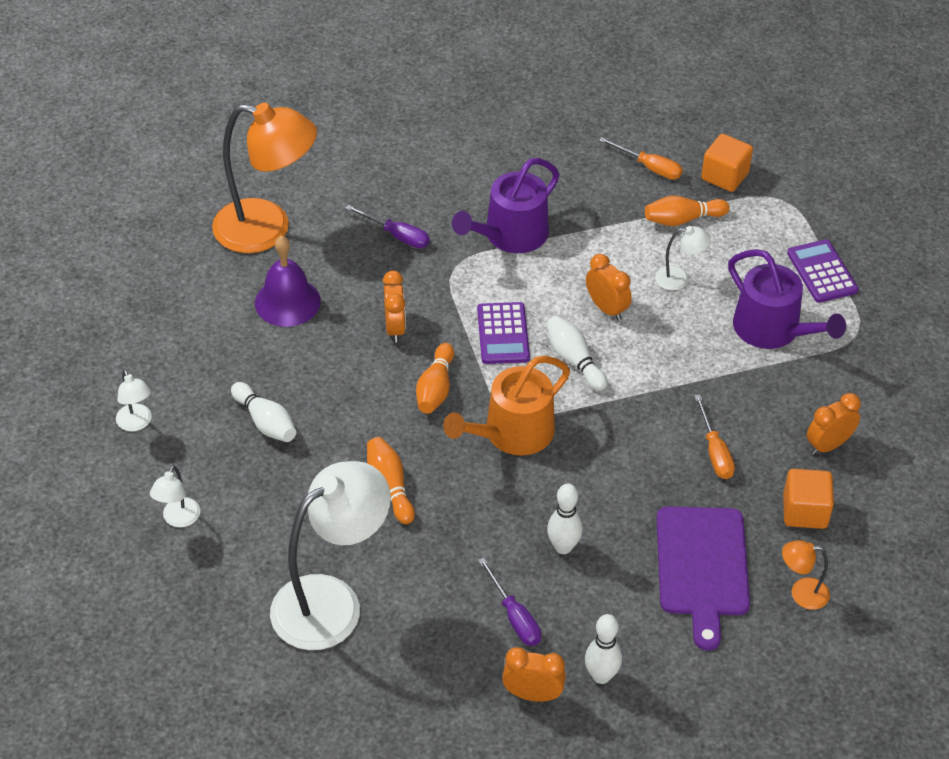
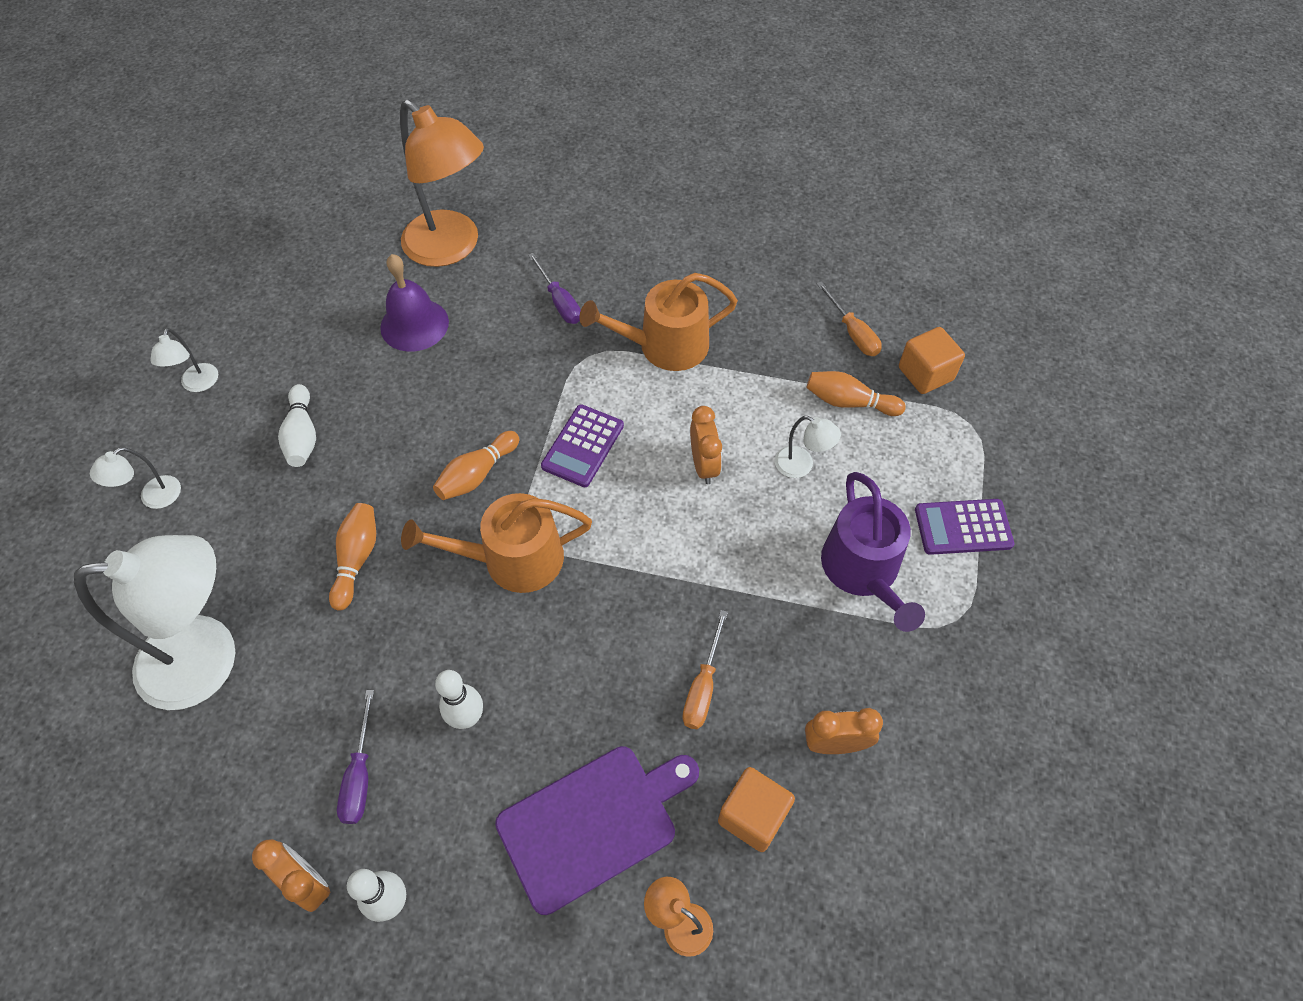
camera: 30 degrees right, 10 degrees up
orange clock [383,271,406,343] -> none
purple watering can [452,158,559,253] -> orange watering can [580,273,738,371]
white bowling pin [546,315,607,391] -> none
purple cutting board [657,506,750,651] -> purple cutting board turned 150 degrees counterclockwise [495,746,699,915]
purple calculator [787,239,859,303] -> purple calculator turned 105 degrees counterclockwise [915,499,1014,555]

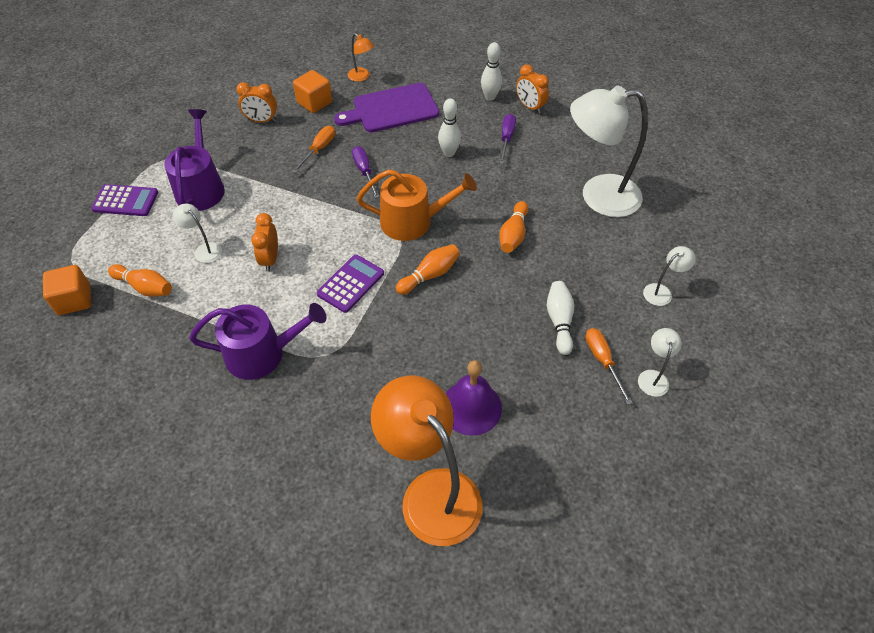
camera: 170 degrees left, 5 degrees down
purple screwdriver [528,253,581,324] -> purple screwdriver moved to [352,146,380,198]
orange watering can [580,273,738,371] -> purple watering can [189,303,326,380]
orange screwdriver [817,281,882,356] -> orange screwdriver moved to [586,328,633,405]

